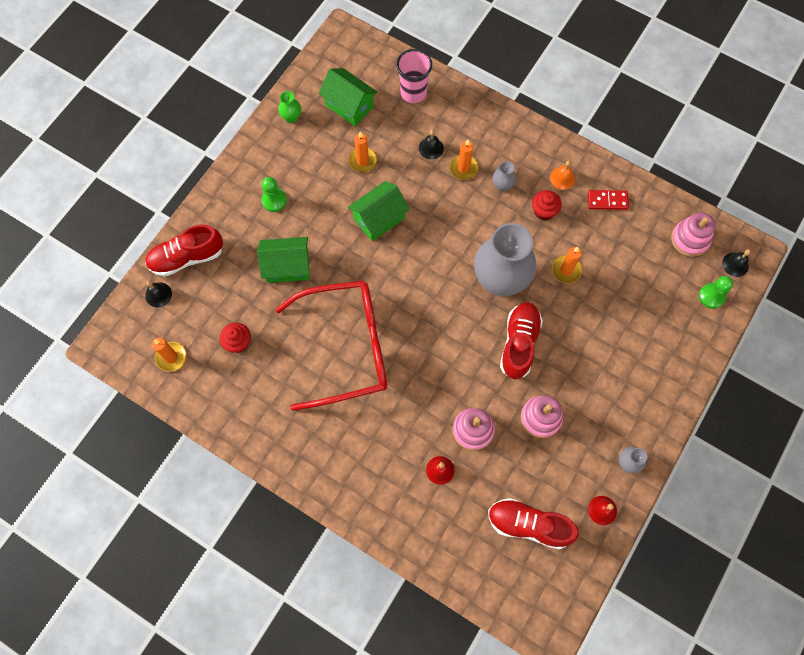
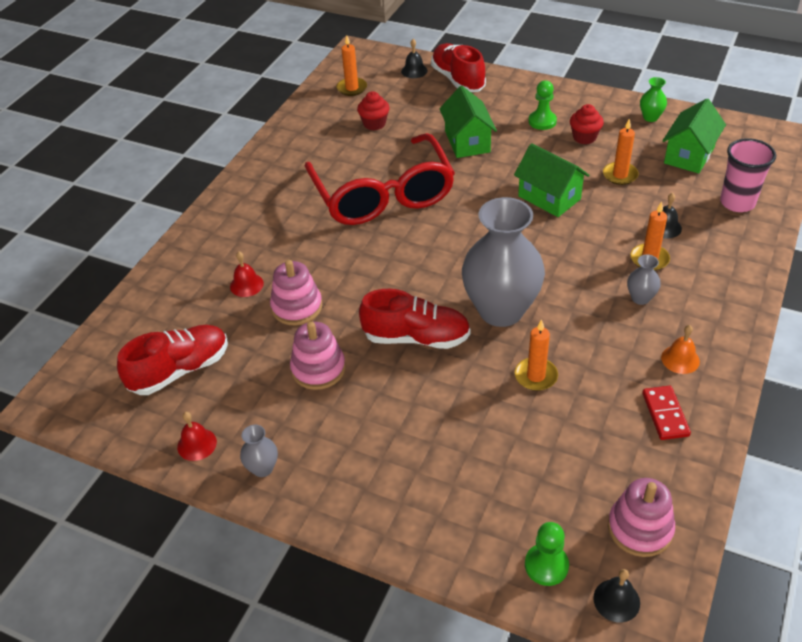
camera: 85 degrees right, 25 degrees down
red shoe [488,498,579,549] -> red shoe turned 45 degrees clockwise [117,325,228,395]
red cupcake [532,190,562,221] -> red cupcake moved to [570,104,604,144]

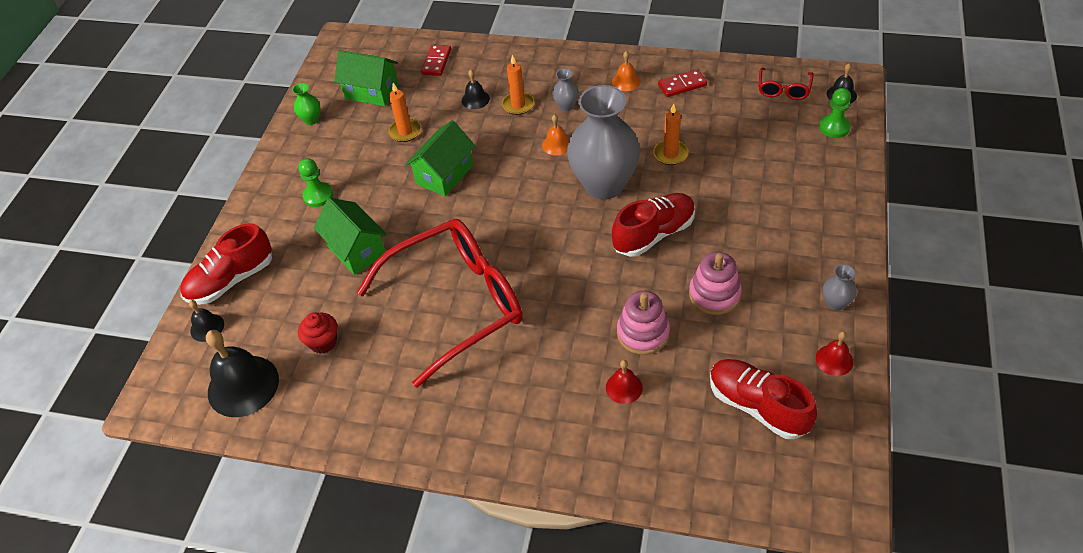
camera: 100 degrees left, 5 degrees up
orange candle [337,36,367,96] -> black bell [206,330,279,417]
red shoe [359,289,471,349] -> red shoe turned 60 degrees clockwise [612,193,695,257]
green house [439,86,497,158] -> green house turned 75 degrees clockwise [314,198,387,275]
red cupcake [570,104,604,144] -> none
pink stacking toy [608,478,675,557] -> red glasses [759,67,814,100]
pink cup [720,138,776,212] -> red domino [421,44,451,76]
none -> orange bell [542,114,570,155]

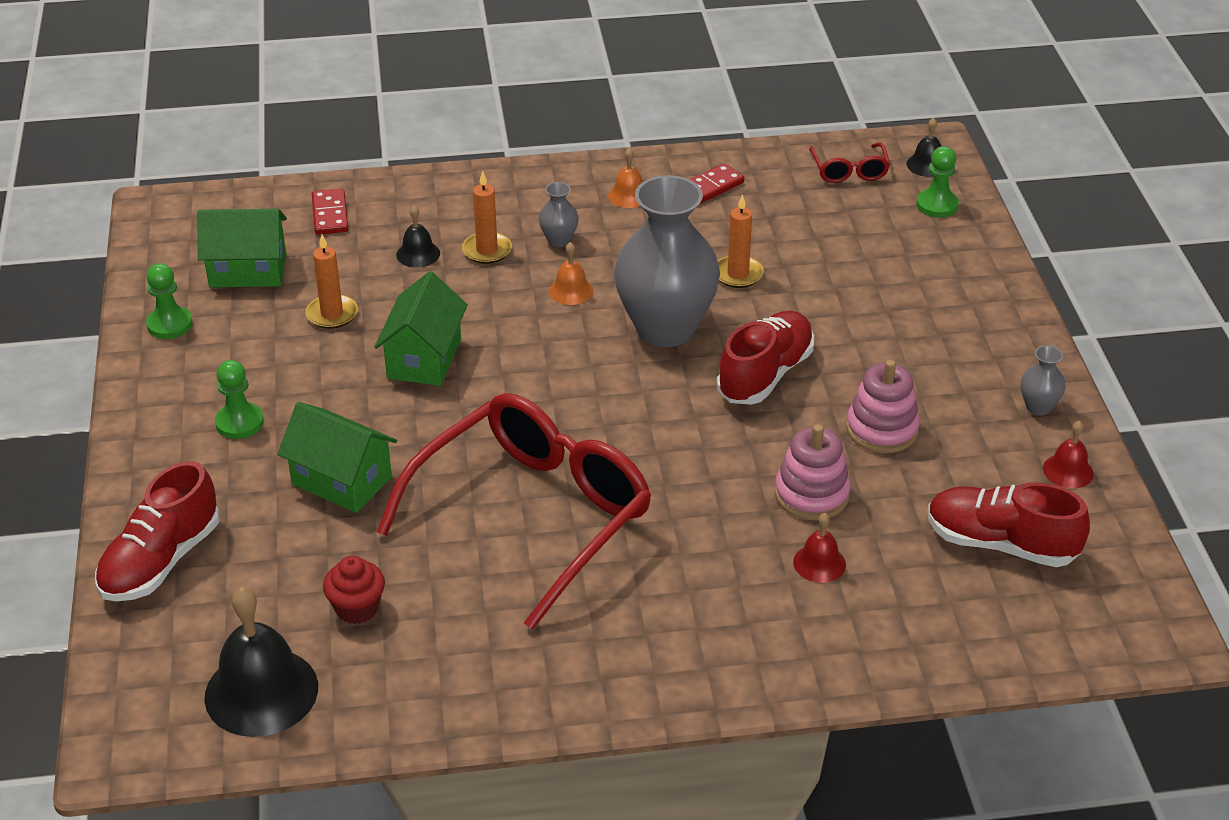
camera: 25 degrees left, 10 degrees down
black bell [189,300,224,342] -> none
green vase [292,83,320,125] -> green pawn [146,263,193,339]

